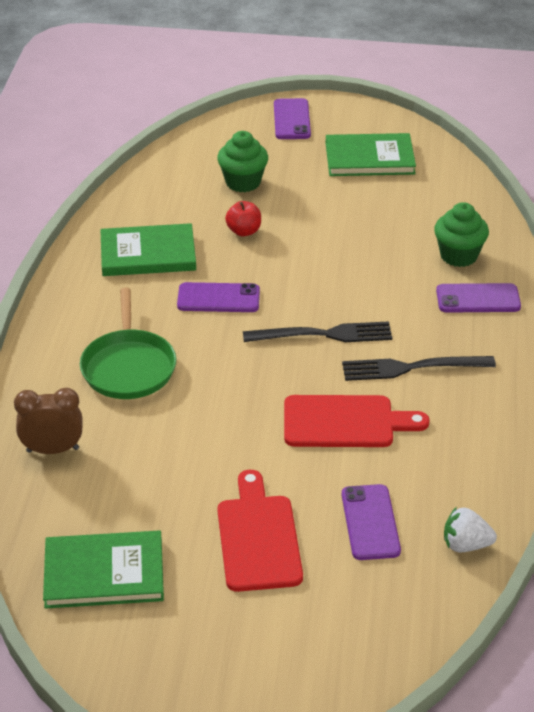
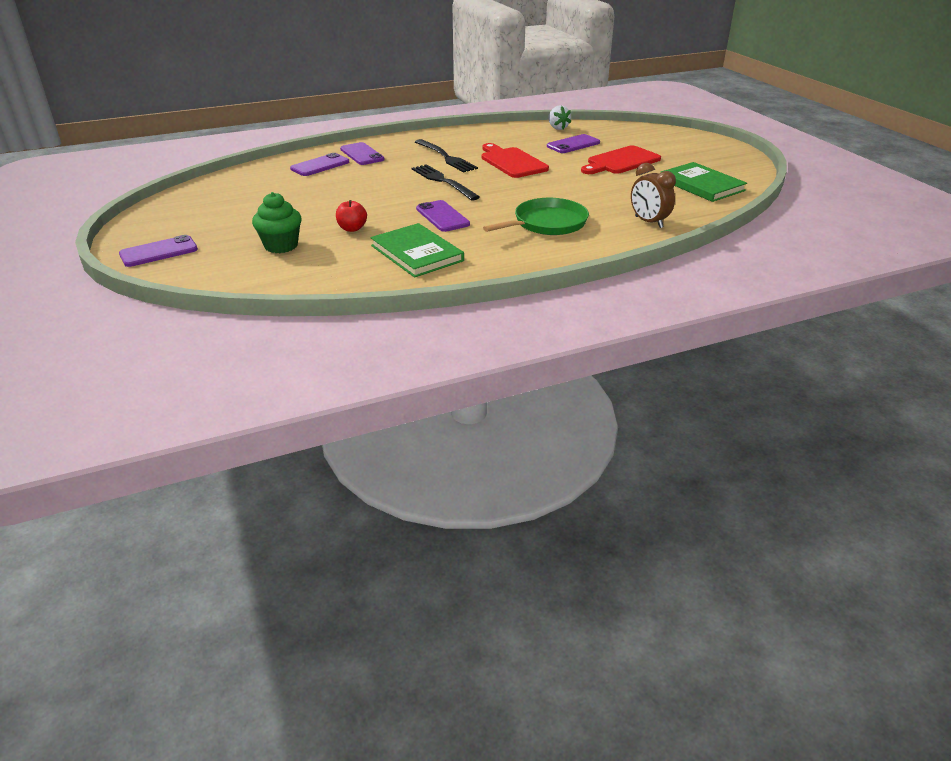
camera: 120 degrees left, 5 degrees down
green book [326,133,416,176] -> none
green cupcake [434,202,489,267] -> purple phone [290,153,349,176]

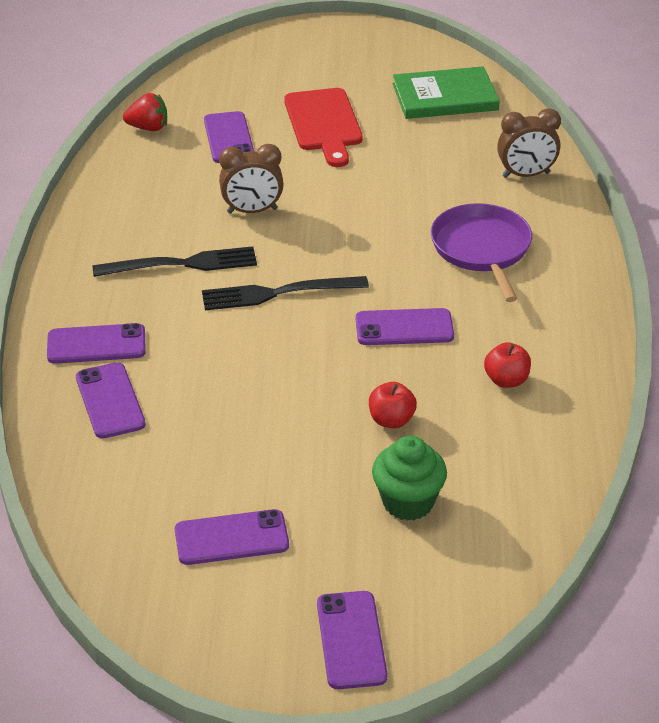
camera: 65 degrees left, 5 degrees up
green book [371,223,464,278] -> red apple [484,342,531,388]
red cutting board [482,143,549,178] -> brown clock [219,144,284,214]
green pan [483,198,589,235] -> purple pan [431,203,532,302]
white strawberry [548,105,571,130] -> red strawberry [123,93,167,131]
none -> purple phone [175,509,289,565]

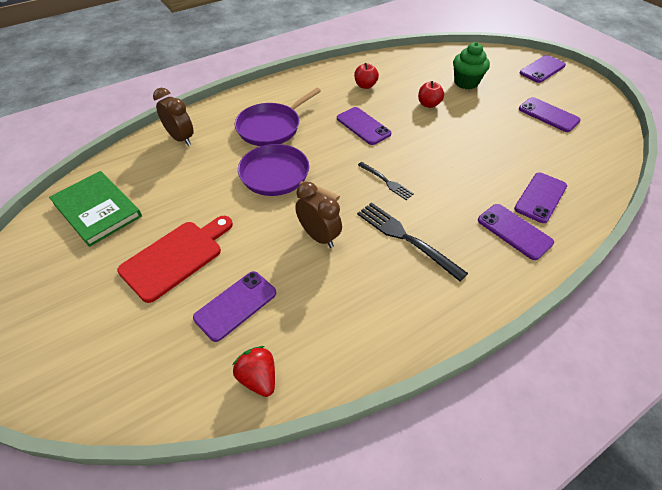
camera: 125 degrees left, 10 degrees up
black fork [202,276,369,310] -> black fork [358,162,414,200], size x0.59
none -> purple pan [238,144,340,201]

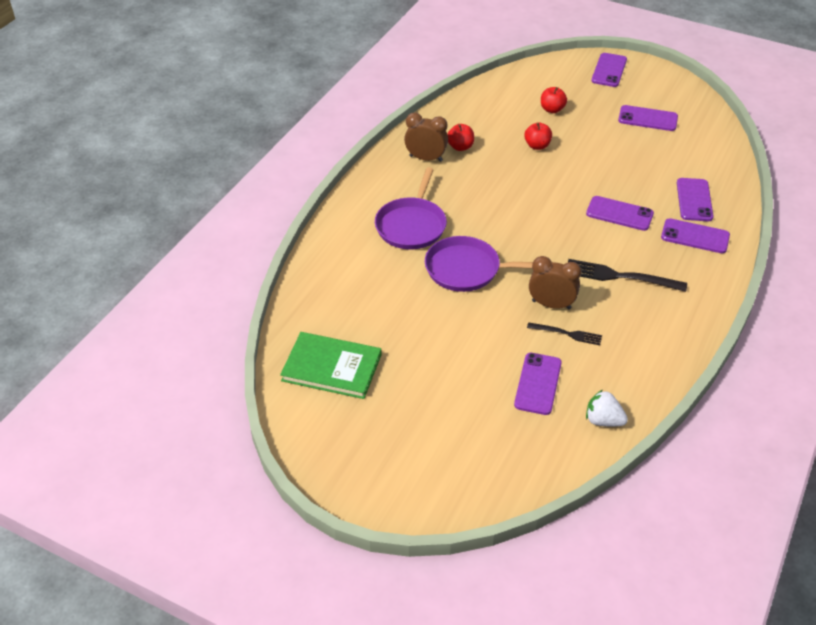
camera: 30 degrees left, 5 degrees down
red cutting board [117,216,233,303] -> none
brown clock [153,88,194,146] -> brown clock moved to [404,113,448,162]
red strawberry [233,346,275,397] -> white strawberry [586,390,628,426]
purple phone [337,107,391,145] -> purple phone moved to [586,196,654,231]
black fork [358,162,414,200] -> black fork moved to [527,322,602,345]
green cupcake [453,42,490,89] -> red apple [541,87,567,113]

